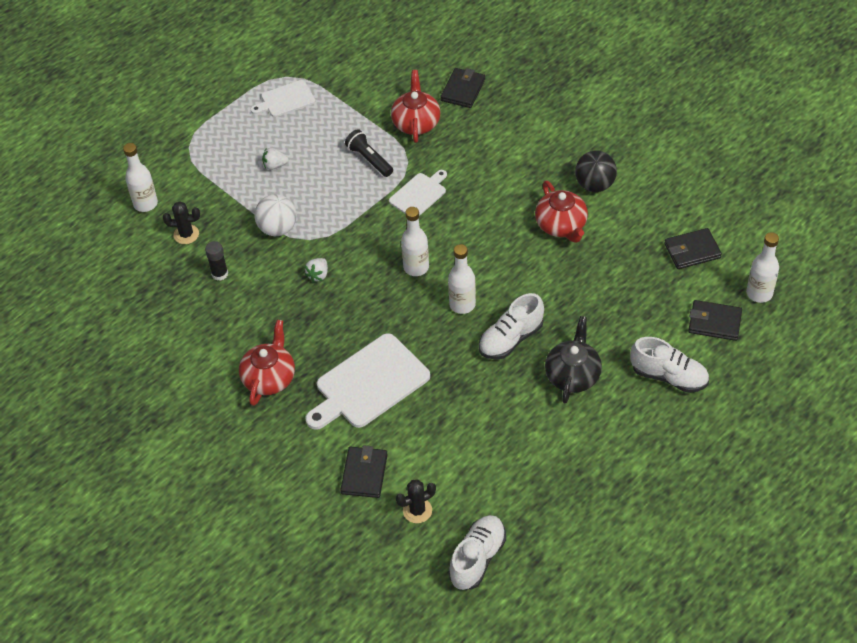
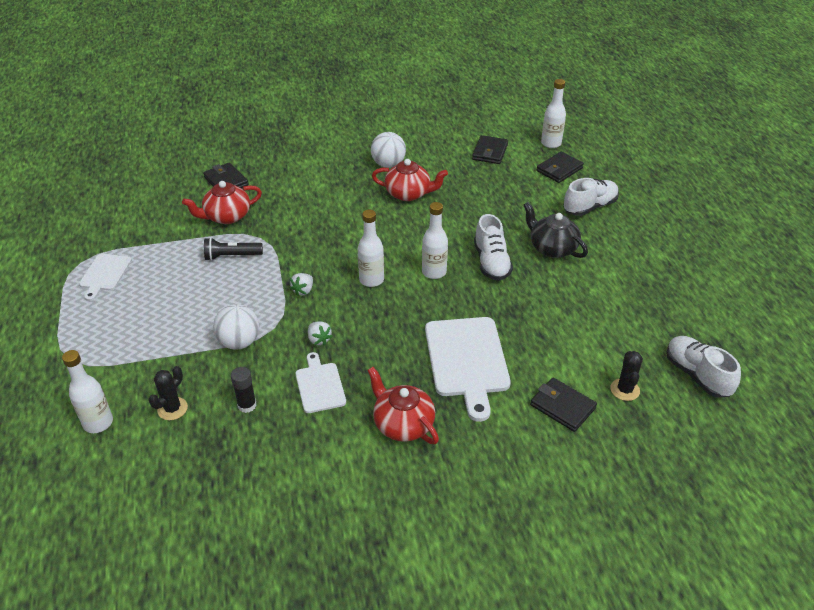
camera: 60 degrees left, 10 degrees down
white strawberry [262,148,289,170] -> white strawberry moved to [290,273,313,296]
white cutting board [389,170,447,216] -> white cutting board moved to [295,352,346,413]
red teapot [391,70,441,143] -> red teapot turned 60 degrees counterclockwise [182,181,262,224]
black ball [575,151,617,192] -> white ball [371,132,406,168]

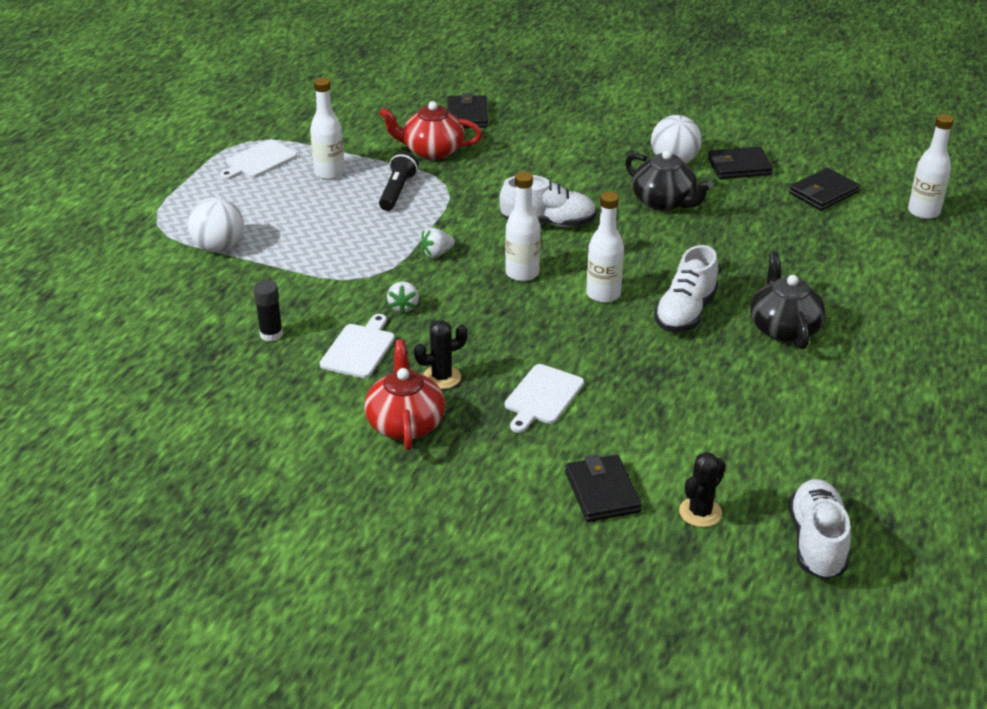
camera: 35 degrees right, 5 degrees down
white bottle [62,350,113,433] -> white bottle moved to [310,77,345,180]
black cactus [148,366,188,420] -> black cactus moved to [414,320,468,389]
black flashlight [204,238,263,261] -> black flashlight turned 75 degrees clockwise [379,151,419,211]
white ball [213,304,259,349] -> white ball moved to [188,197,244,252]
red teapot [372,159,448,201] -> black teapot [625,150,713,211]
white cutting board [425,317,511,422] -> white cutting board [505,364,584,433], size x0.56
black wallet [537,151,584,183] -> black wallet moved to [708,147,773,179]
white shoe [563,178,619,216] -> white shoe moved to [499,175,596,227]

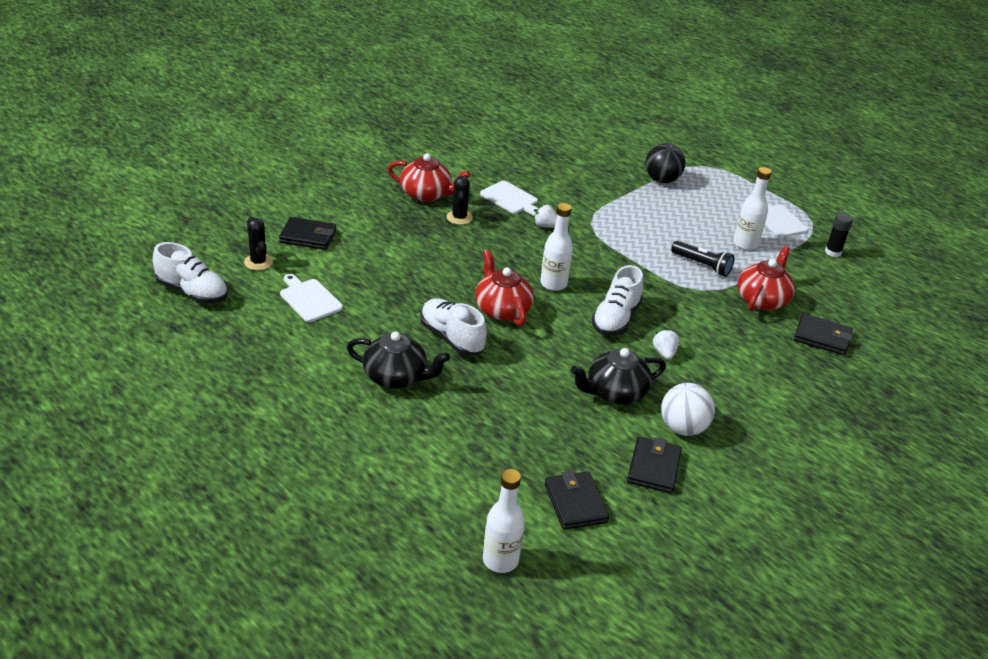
camera: 110 degrees right, 0 degrees up
white ball [188,197,244,252] -> black ball [645,143,685,183]
black glue stick [253,280,283,342] -> black glue stick moved to [825,213,853,257]
white strawberry [420,228,455,258] -> white strawberry moved to [653,329,680,360]
white cutting board [505,364,584,433] -> white cutting board moved to [280,274,343,322]
white bottle [586,192,624,303] -> red teapot [475,250,534,326]

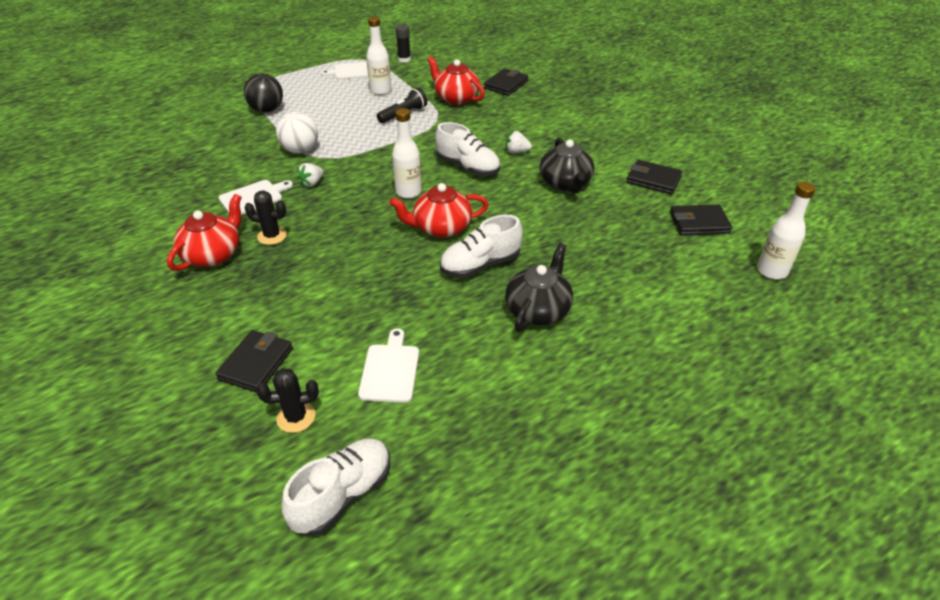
camera: 75 degrees left, 5 degrees up
white cutting board [280,274,343,322] -> white cutting board turned 120 degrees clockwise [358,328,419,403]
white ball [661,383,715,436] -> white ball moved to [276,111,318,154]

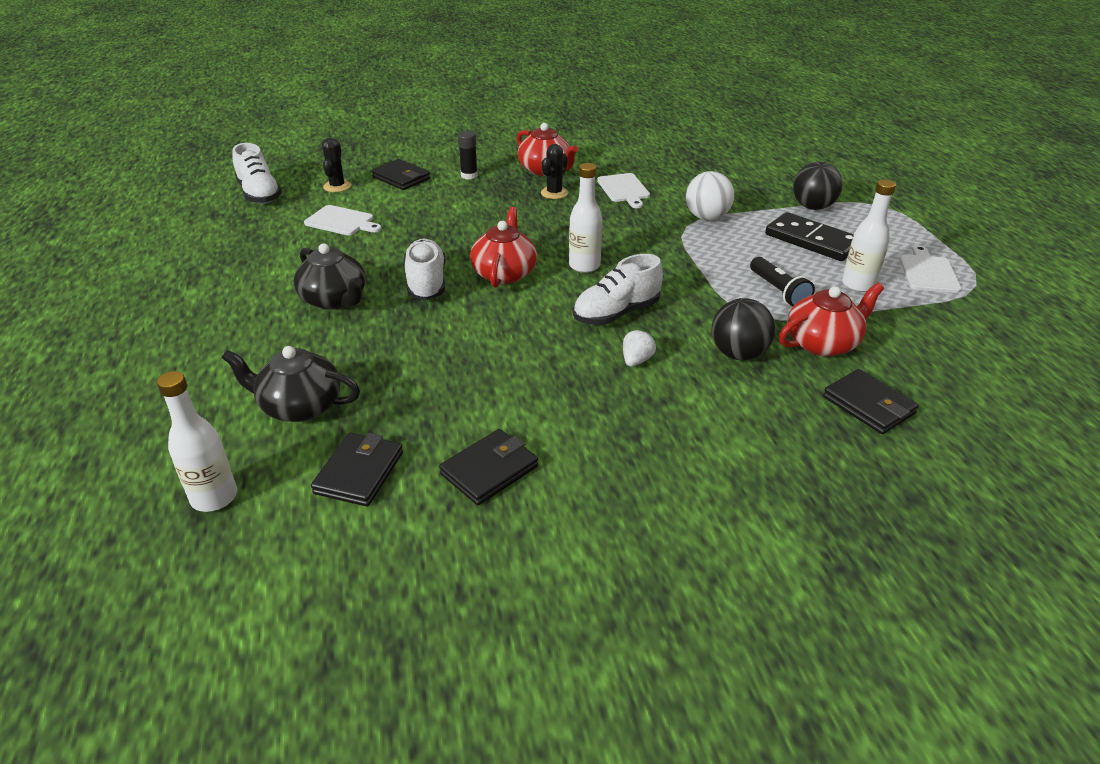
camera: 110 degrees right, 5 degrees down
white strawberry [297,163,324,187] -> none
black glue stick [396,25,411,63] -> black glue stick moved to [458,131,478,180]
black teapot [540,138,594,193] -> black teapot moved to [222,346,360,422]
none -> black ball [712,298,775,360]
none -> black domino [765,212,854,261]

